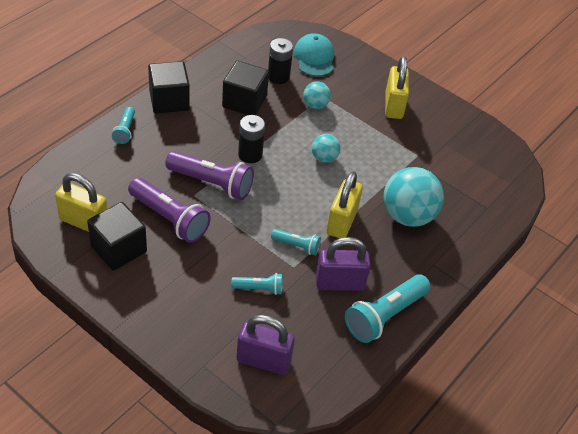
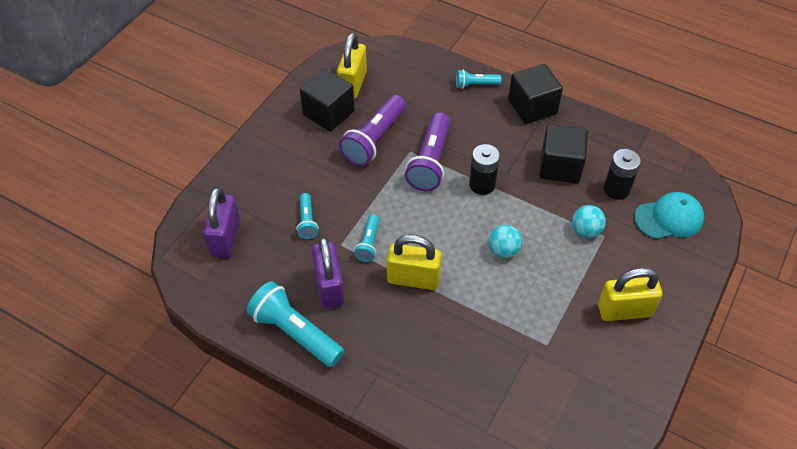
camera: 85 degrees right, 5 degrees up
turquoise ball [384,167,444,227] -> none

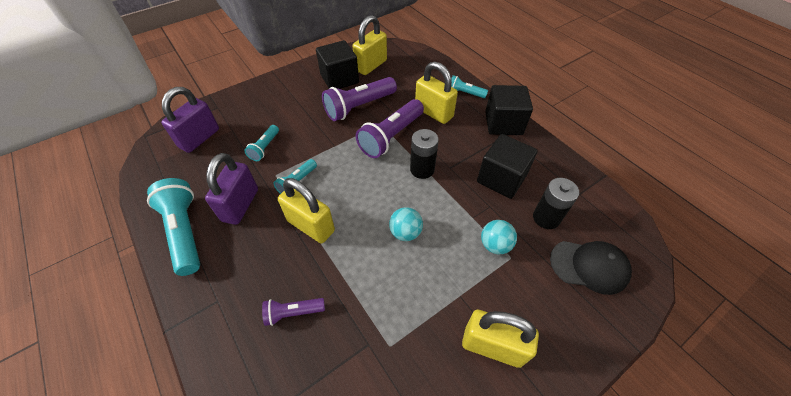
camera: 25 degrees right, 0 degrees up
turquoise cap [634,192,704,239] -> black cap [550,241,632,295]
none -> purple flashlight [262,298,325,326]
none -> yellow padlock [415,62,458,124]

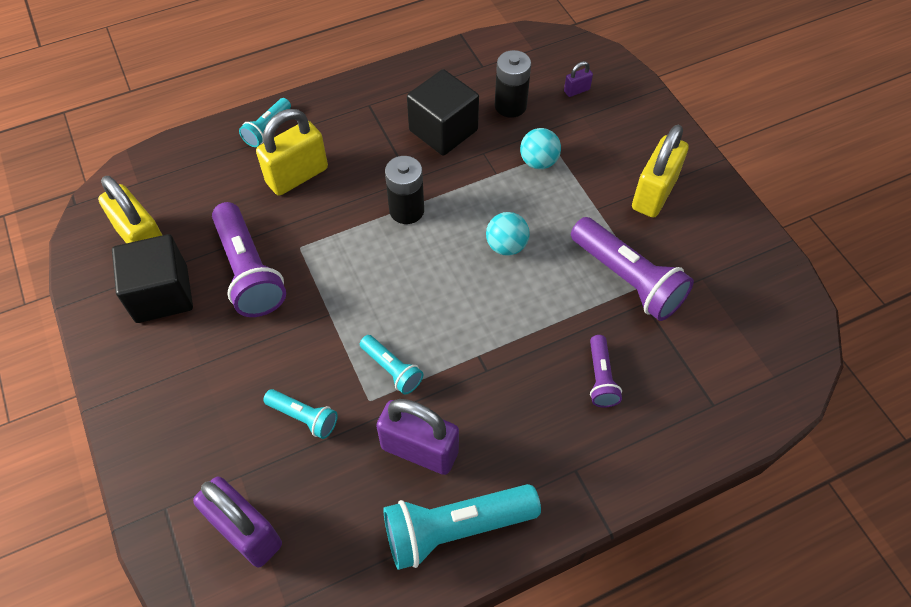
camera: 80 degrees left, 5 degrees up
yellow padlock [278,178,335,243] -> none
purple flashlight [356,99,424,158] -> purple flashlight moved to [571,217,694,321]
black cube [485,85,533,135] -> none
black cap [550,241,632,295] -> purple padlock [564,61,593,97]

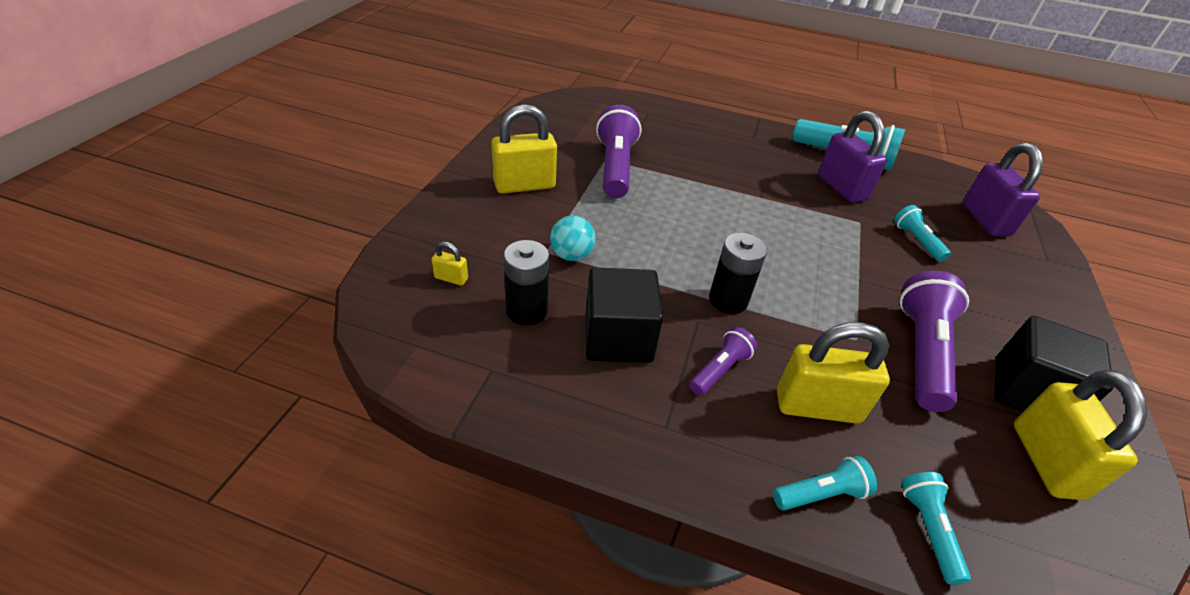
camera: 140 degrees left, 15 degrees down
turquoise flashlight [360,335,423,395] -> turquoise flashlight moved to [901,472,971,585]
turquoise ball [486,212,530,256] -> none
purple padlock [564,61,593,97] -> yellow padlock [431,242,468,286]
purple flashlight [590,335,622,408] -> purple flashlight moved to [689,327,757,396]

